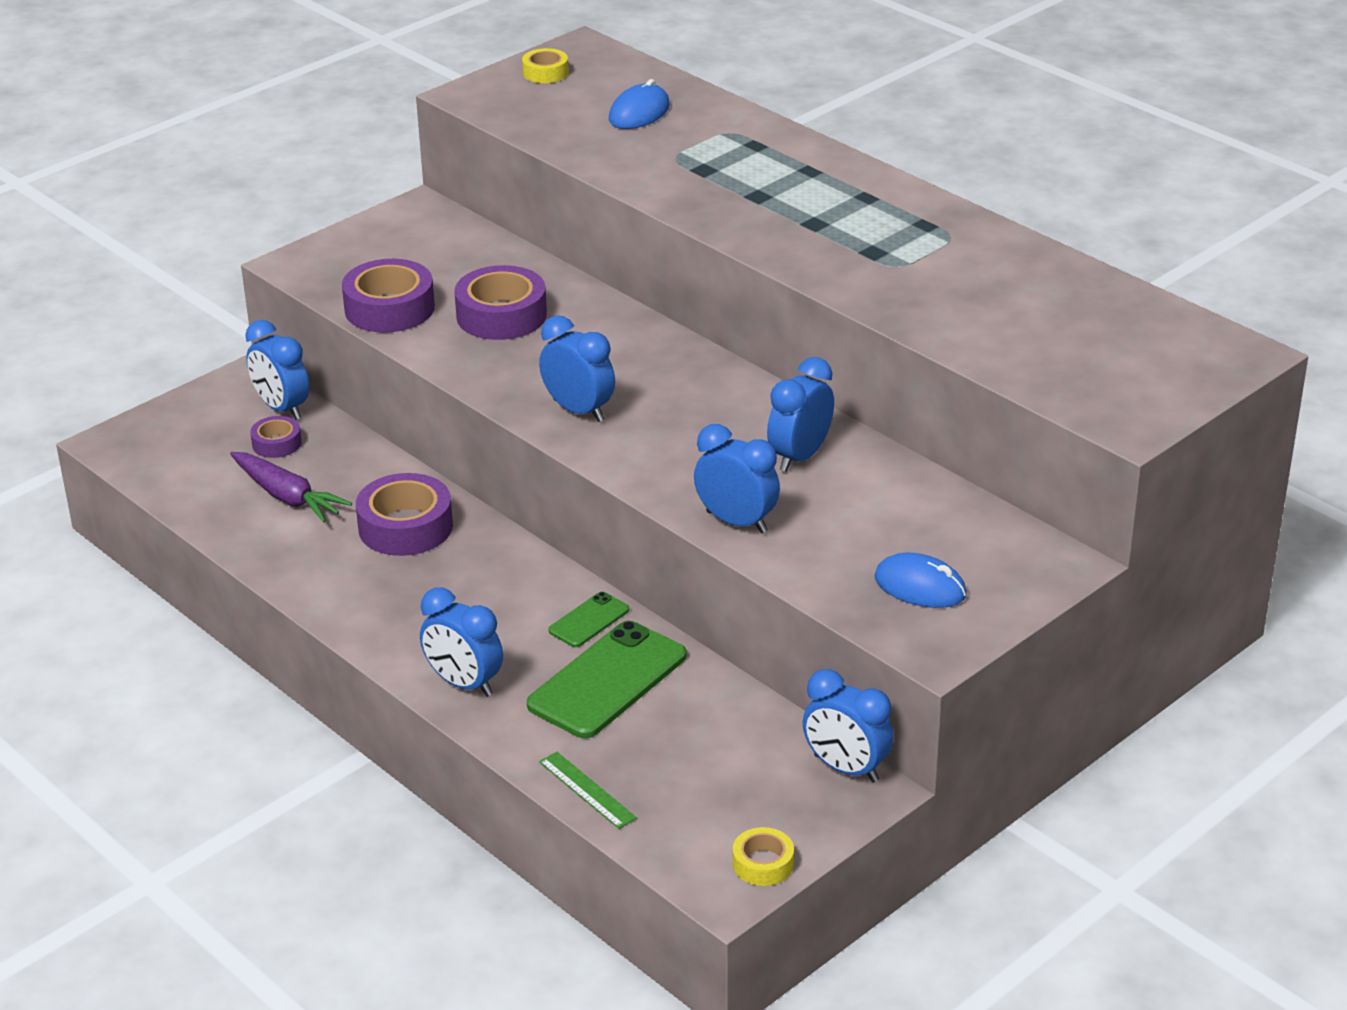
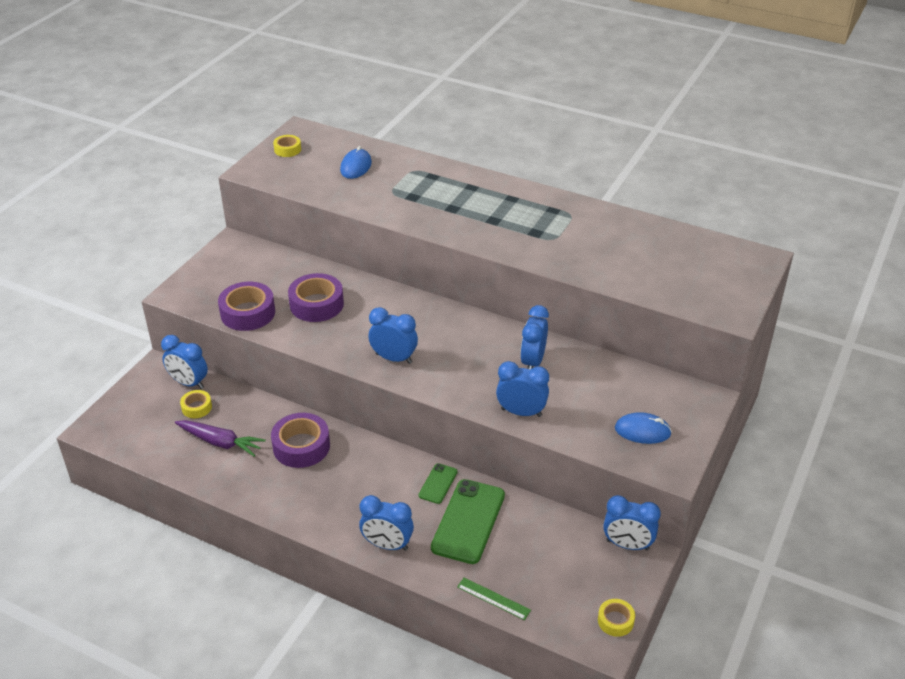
camera: 20 degrees left, 5 degrees up
purple tape [250,416,302,458] -> yellow tape [180,390,212,418]

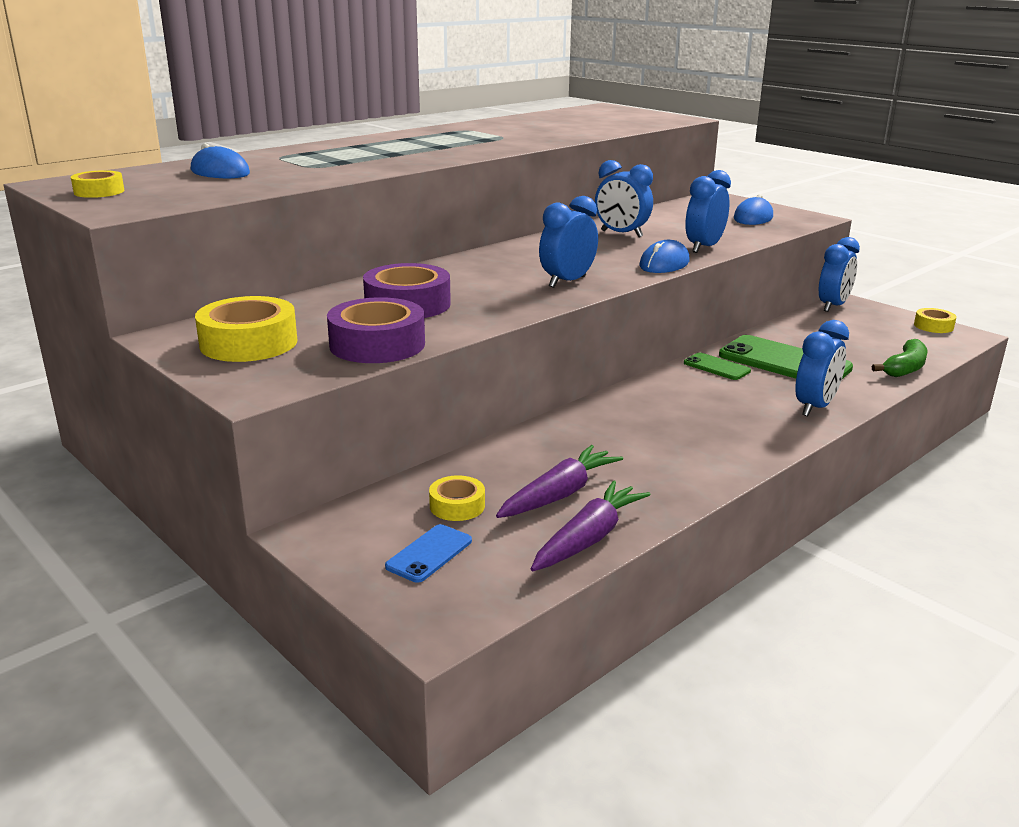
camera: 70 degrees left, 15 degrees down
blue clock [161,335,208,389] -> none
purple tape [271,413,330,468] -> none
green ruler [457,578,531,620] -> green banana [872,339,928,377]
none -> yellow tape [195,296,298,362]
none -> blue phone [385,524,472,583]
none -> purple carrot [531,480,650,571]
none -> blue mouse [639,240,690,273]

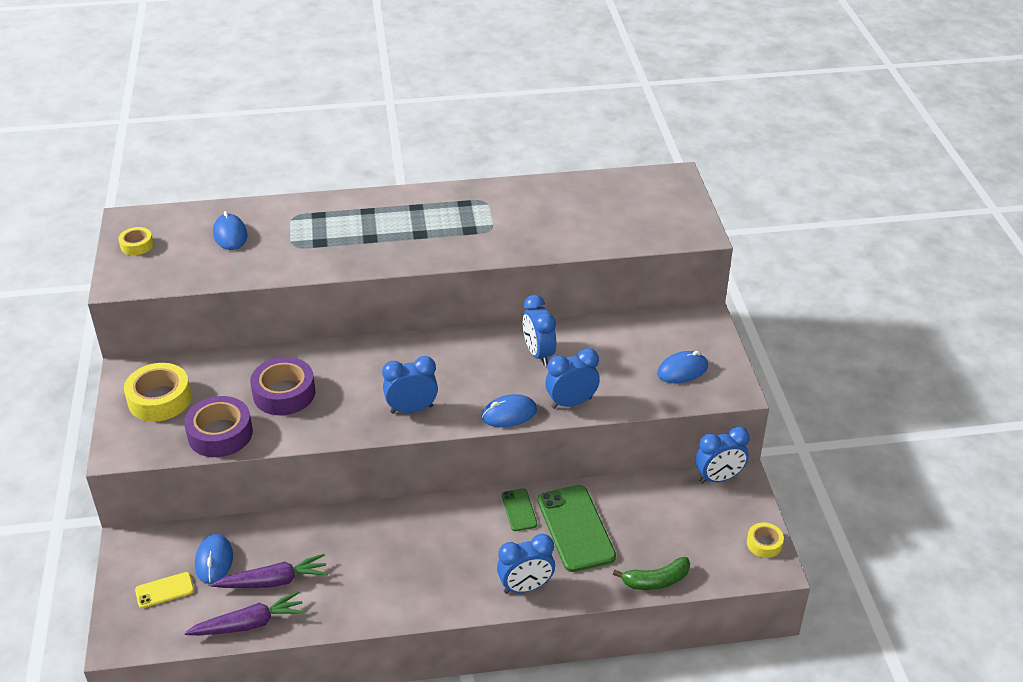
camera: 35 degrees right, 15 degrees up
blue phone [385,524,472,583] -> yellow phone [135,572,194,608]
yellow tape [429,475,485,521] -> blue mouse [195,534,233,584]

